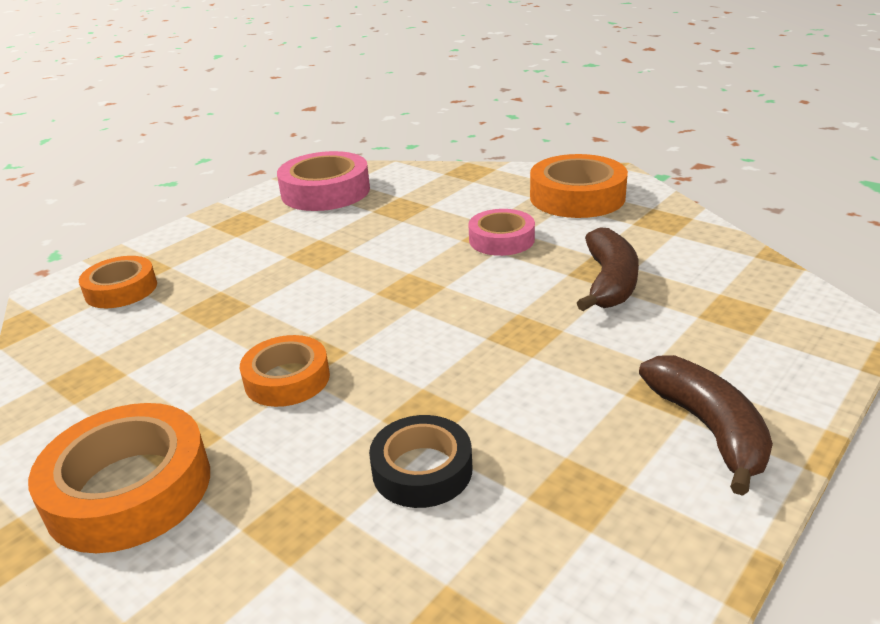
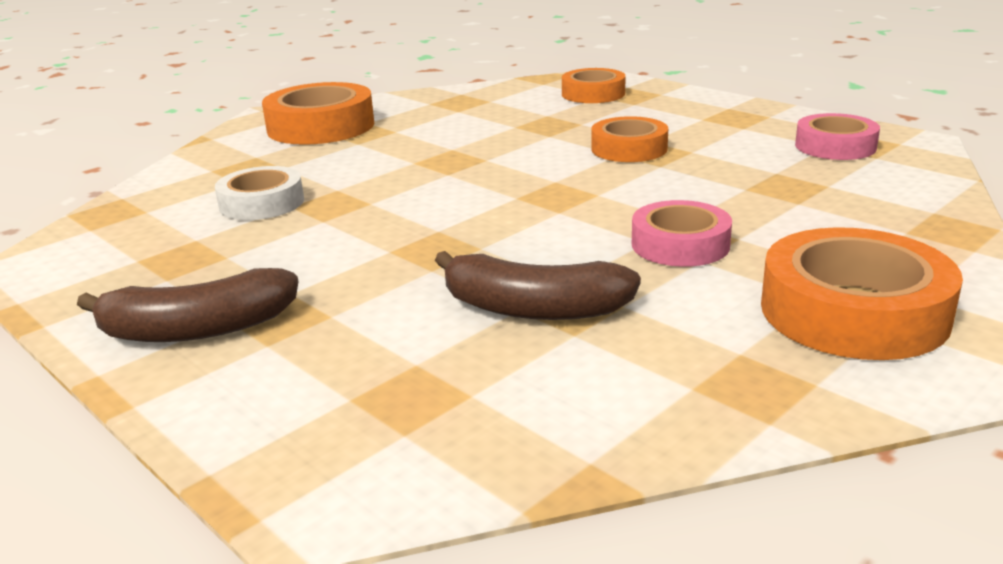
camera: 95 degrees right, 5 degrees down
orange tape [240,335,330,407] -> orange tape moved to [591,116,668,162]
pink tape [277,151,370,211] -> pink tape [795,113,880,160], size x0.63
black tape [369,415,472,508] -> white tape [215,166,304,220]

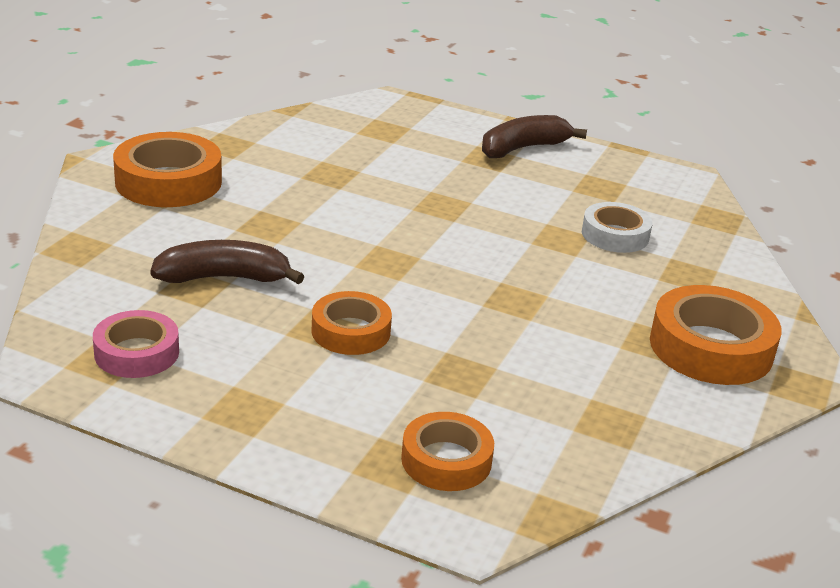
camera: 155 degrees right, 5 degrees up
brown banana [435,251,641,320] -> brown banana moved to [150,240,305,284]
pink tape [632,200,732,267] -> none

